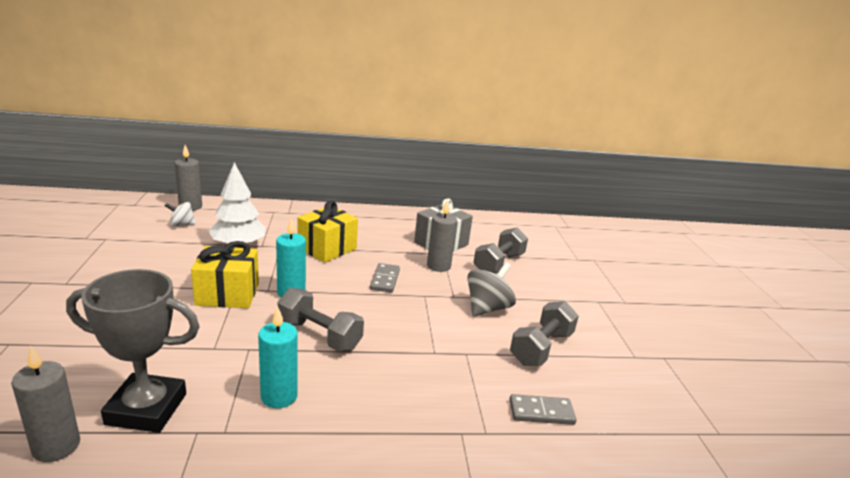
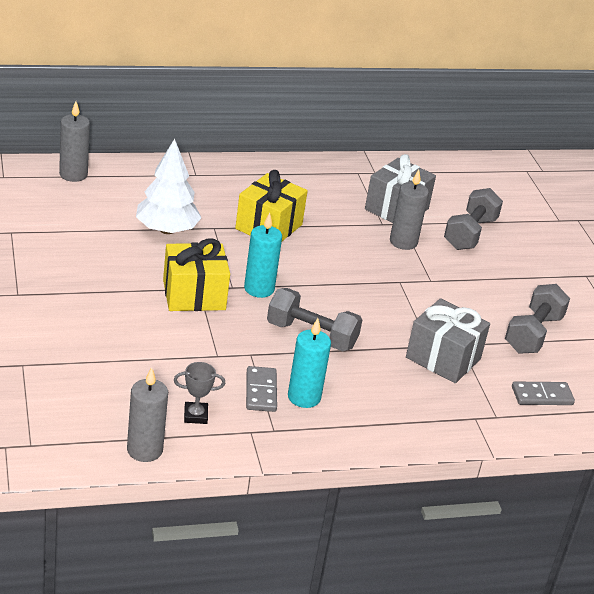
camera: 10 degrees left, 10 degrees up
grey trophy [66,269,200,433] -> grey trophy [174,362,225,424], size x0.45
white spinning top [165,202,196,226] -> none
grey domino [370,263,400,293] -> grey domino moved to [246,366,277,412]
grey spinning top [467,262,516,317] -> none
none -> grey gift [406,298,490,383]

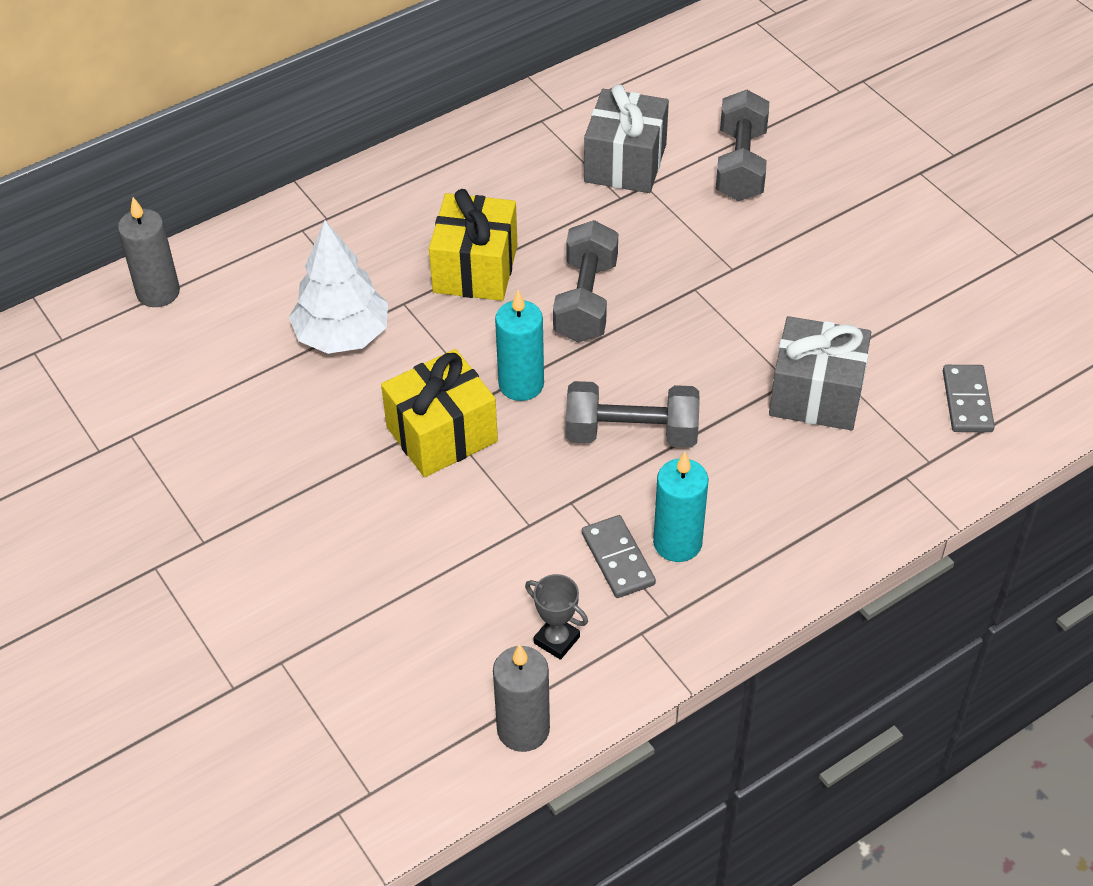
camera: 15 degrees left, 15 degrees up
grey trophy [174,362,225,424] -> grey trophy turned 60 degrees clockwise [525,574,588,660]
grey candle [390,170,429,250] -> none
grey dumbbell [505,284,570,354] -> grey dumbbell moved to [553,220,618,343]
grey domino [512,382,575,405] -> grey domino turned 60 degrees counterclockwise [943,365,995,432]

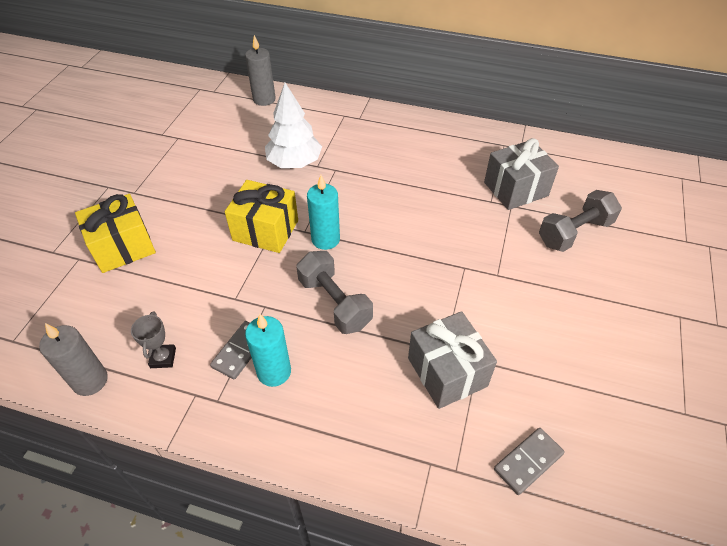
camera: 50 degrees right, 0 degrees up
yellow gift [429,189,518,301] -> yellow gift moved to [75,194,156,273]
grey dumbbell [553,220,618,343] -> none

